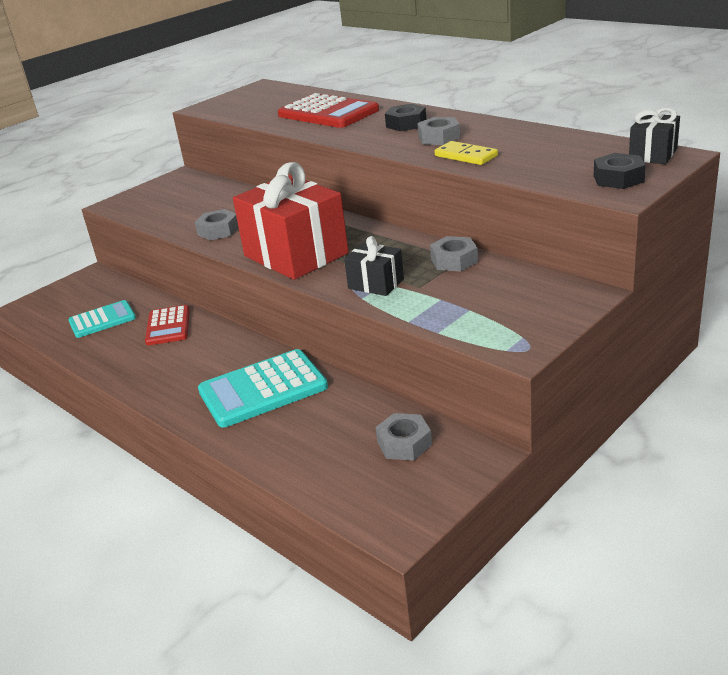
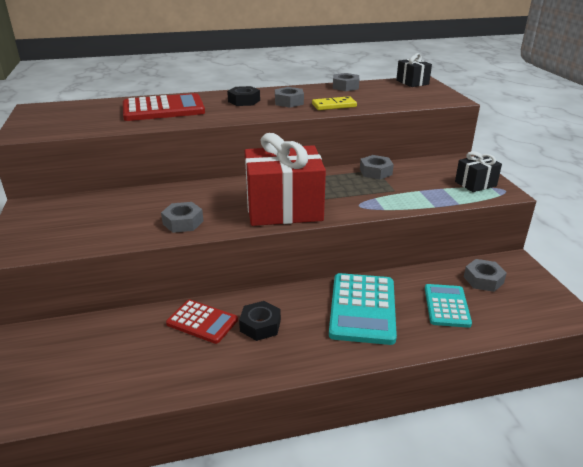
camera: 60 degrees left, 0 degrees up
turquoise calculator [68,300,136,338] -> turquoise calculator moved to [425,284,472,328]
black gift [344,236,404,296] -> black gift moved to [455,151,502,192]
black nut [594,153,646,189] -> black nut moved to [239,301,281,341]
none -> grey nut [333,73,359,91]

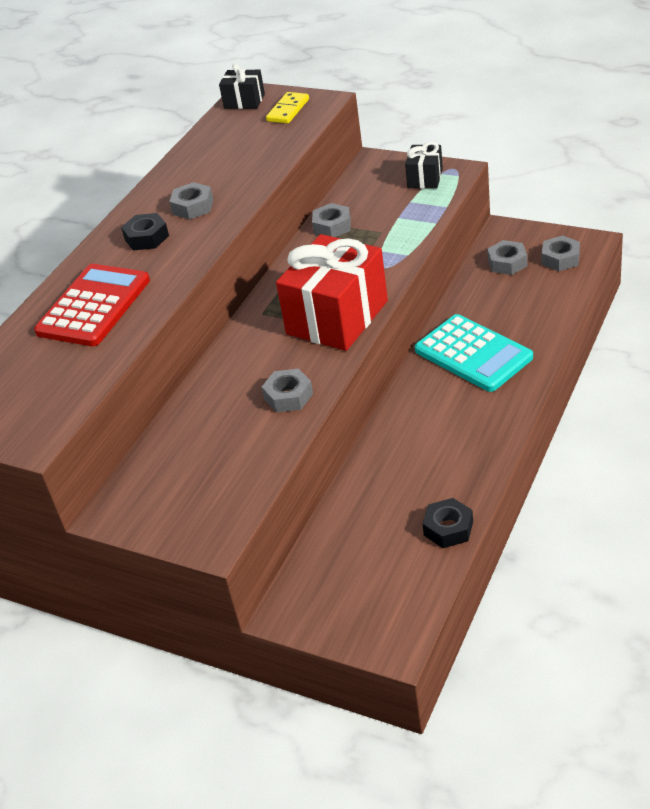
camera: 45 degrees left, 10 degrees up
red calculator [166,300,238,344] -> none
black nut [239,301,281,341] -> black nut moved to [423,498,473,548]
yellow domino [312,96,357,110] -> yellow domino moved to [266,92,309,124]
grey nut [333,73,359,91] -> grey nut moved to [541,235,580,271]
turquoise calculator [425,284,472,328] -> none

